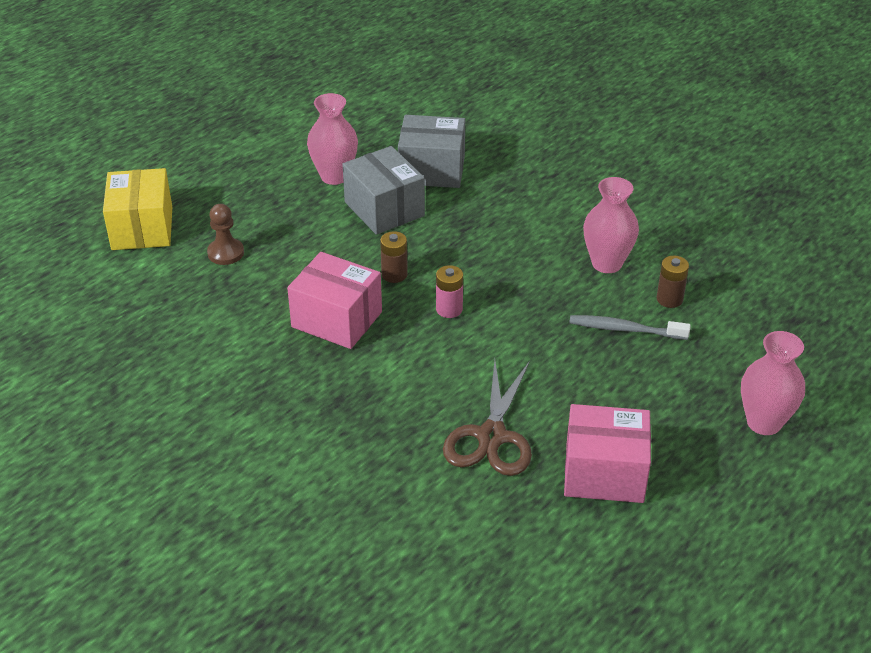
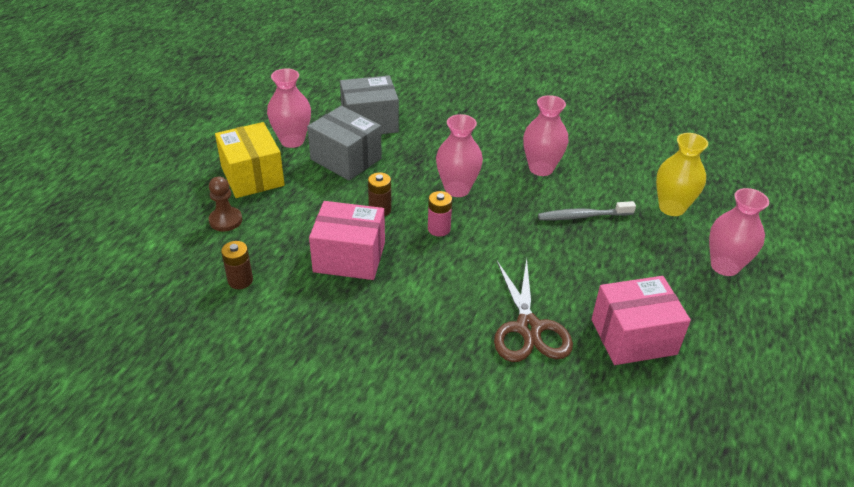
camera: 20 degrees left, 0 degrees up
yellow box [103,168,172,250] -> yellow box moved to [215,122,285,198]
brown battery [657,256,689,308] -> brown battery moved to [221,241,253,289]
none -> pink vase [436,114,483,197]
none -> yellow vase [656,133,708,216]

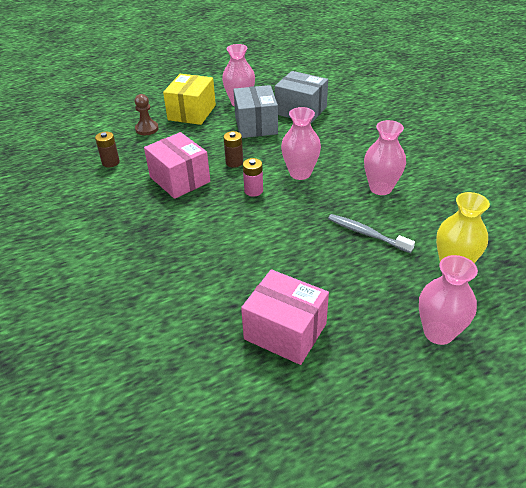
camera: 45 degrees right, 0 degrees up
brown scissors [494,259,573,362] -> none

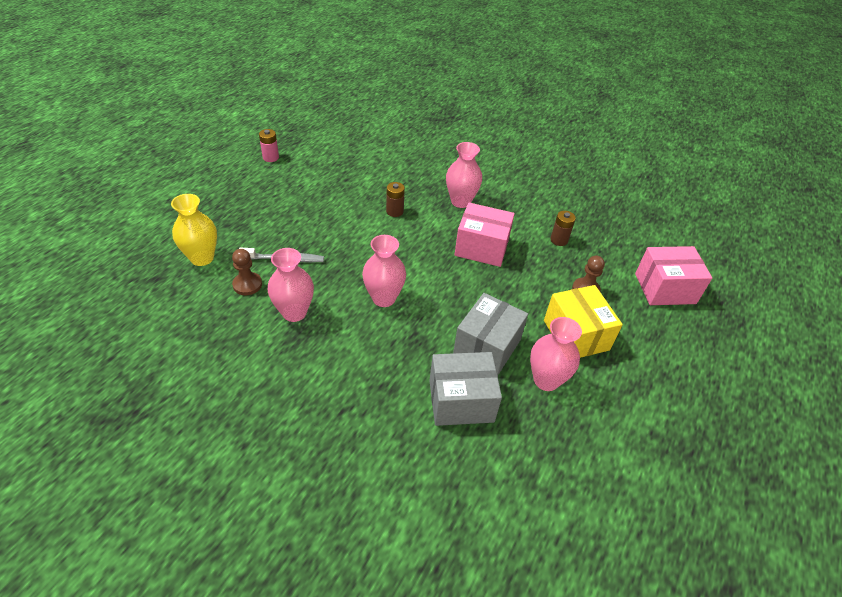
camera: 140 degrees right, 5 degrees up
brown battery [223,131,243,168] -> brown battery moved to [386,182,405,217]
grey box [233,85,278,138] -> grey box turned 75 degrees clockwise [453,293,528,375]
pink box [241,269,329,365] -> pink box moved to [635,246,712,305]
pink battery [243,158,263,197] -> pink battery moved to [259,129,279,162]
pink vase [419,255,478,345] -> pink vase moved to [446,142,482,208]
none -> brown pawn [232,249,262,295]

